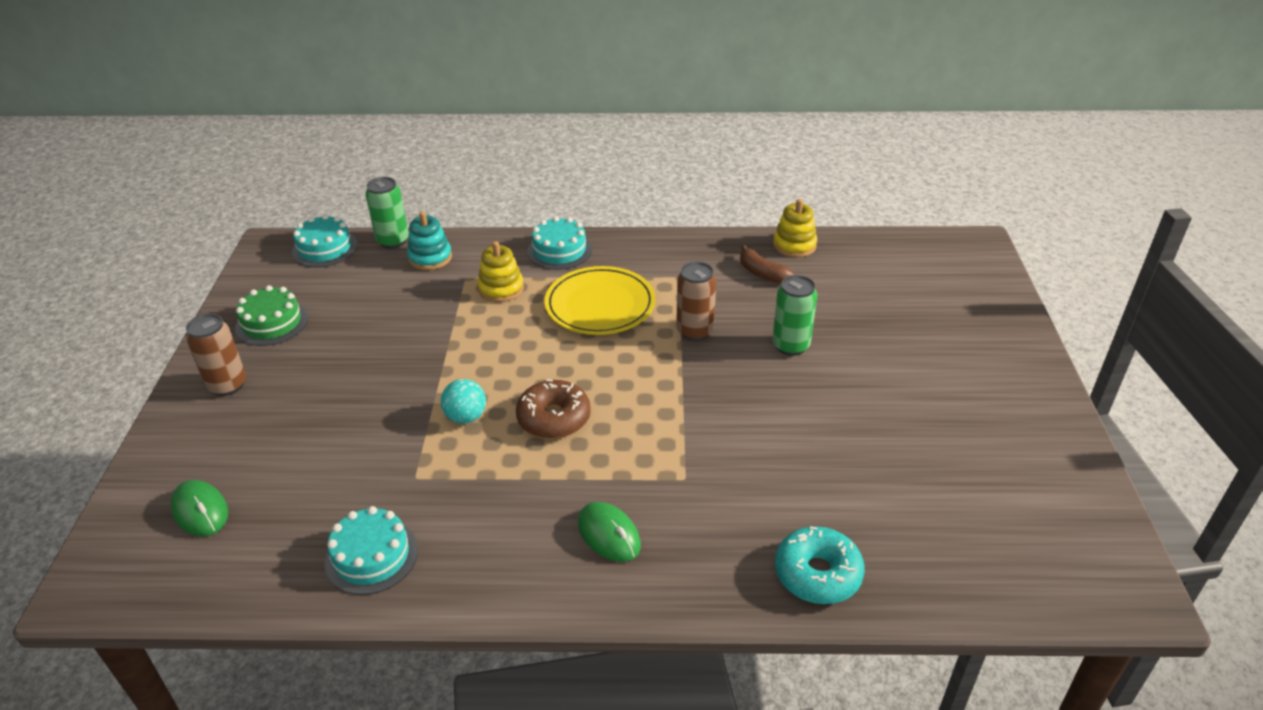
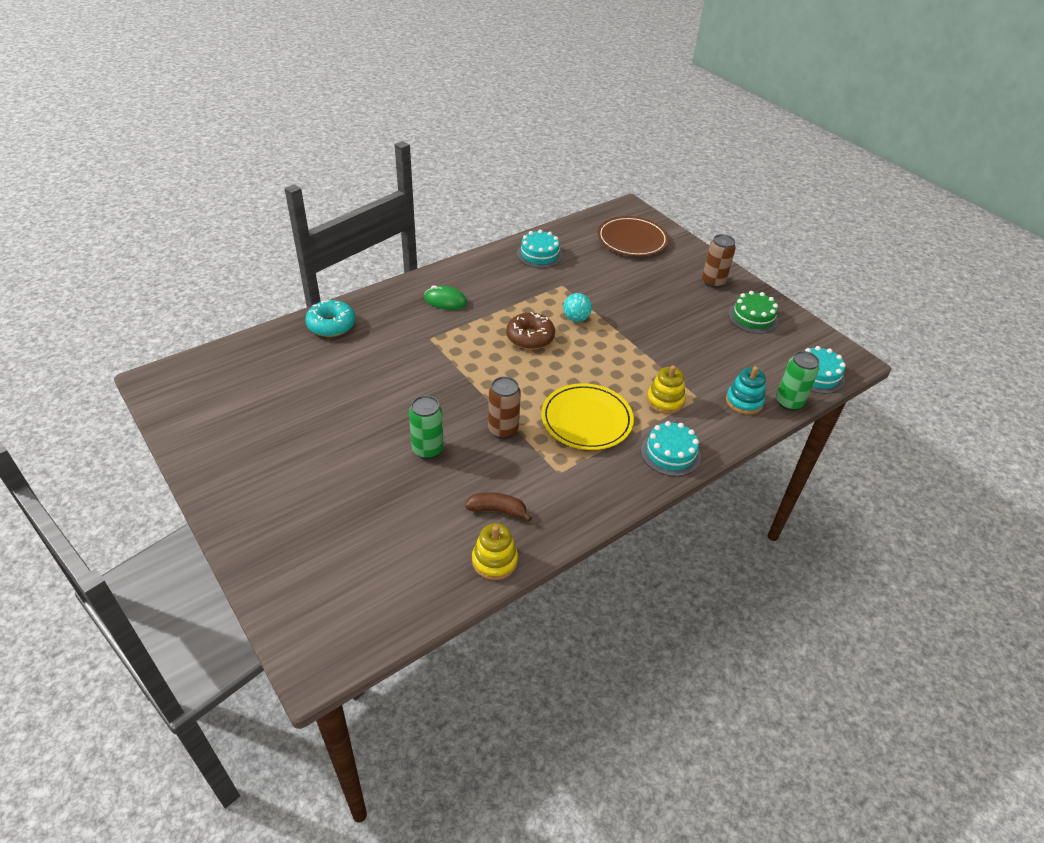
camera: 140 degrees right, 5 degrees up
green mouse [171,480,228,536] -> brown plate [597,216,669,256]

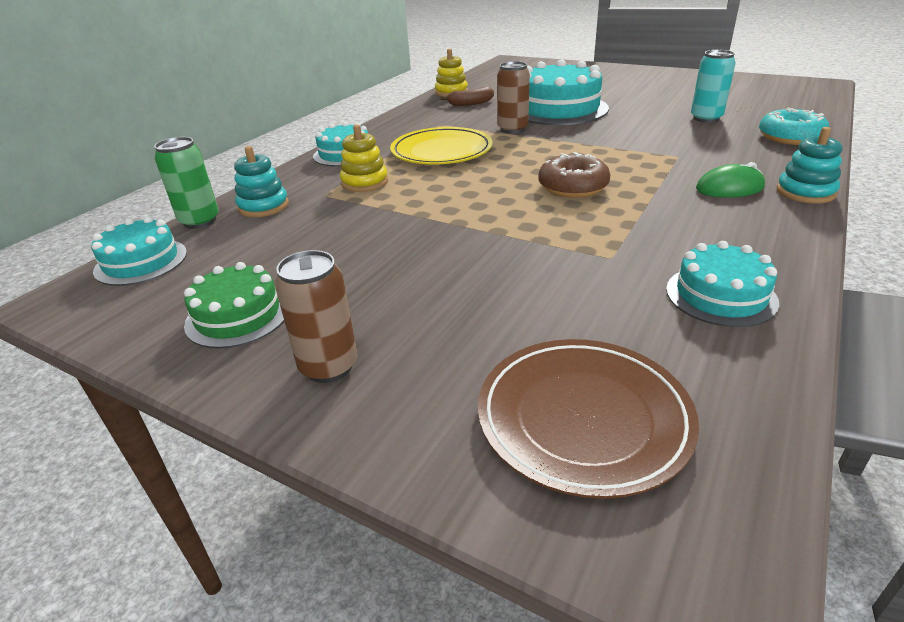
camera: 160 degrees right, 10 degrees down
green can [409,395,444,459] -> turquoise cake [527,60,609,125]
turquoise ball [563,293,592,322] -> none
none -> turquoise can [691,50,736,123]
none -> turquoise stacking toy [776,127,843,204]

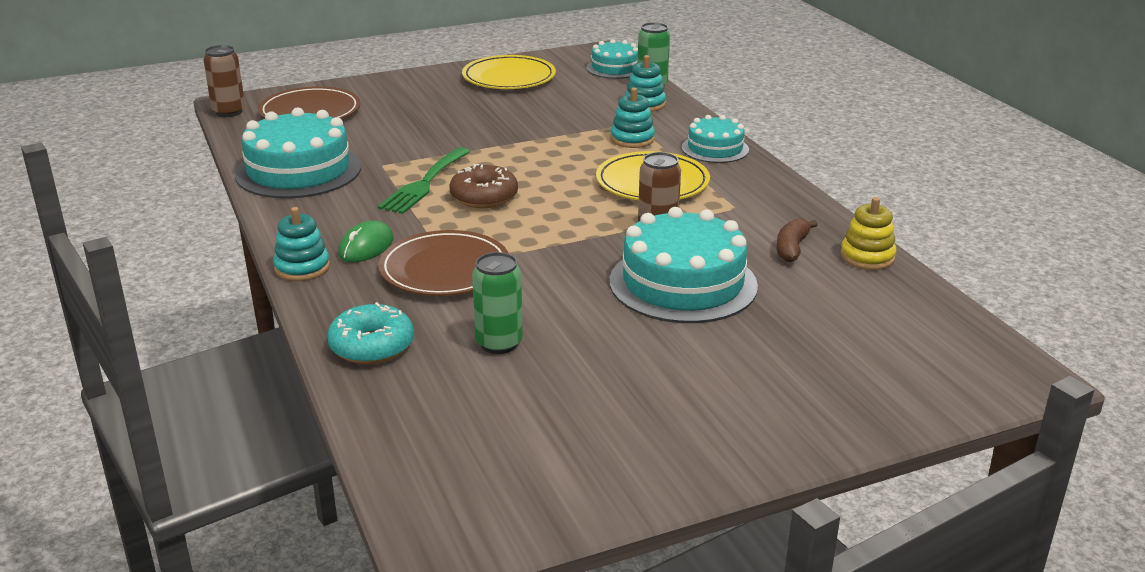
camera: 125 degrees right, 5 degrees down
green cake [184,262,284,349] -> yellow plate [462,55,556,89]
brown can [275,250,357,383] -> brown can moved to [203,45,245,117]
yellow stacking toy [340,125,388,192] -> turquoise stacking toy [611,87,655,148]
turquoise cake [666,241,779,327] -> turquoise cake [235,107,361,199], size x1.77
turquoise can [691,50,736,123] -> green can [472,252,523,354]
none -> green fork [378,147,470,214]
none -> brown plate [378,230,509,296]

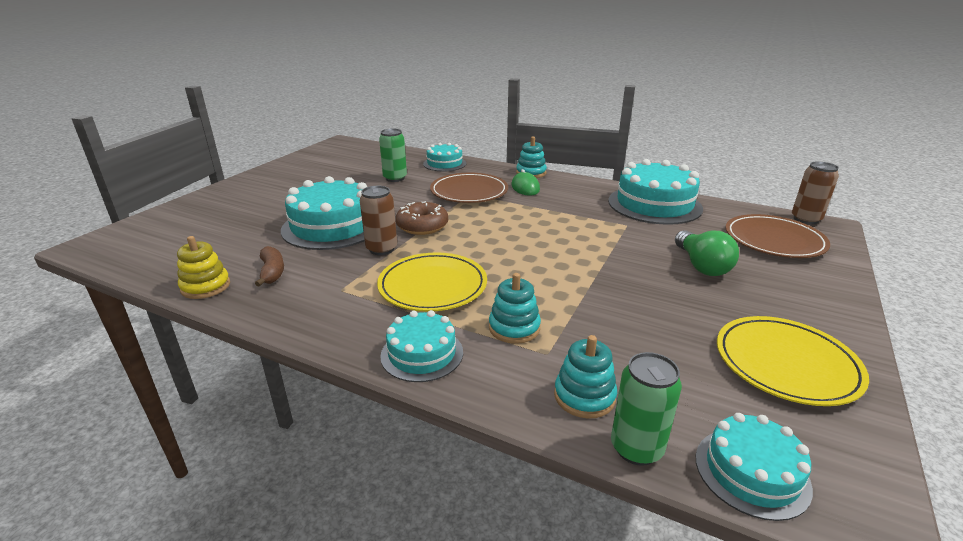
camera: 140 degrees right, 0 degrees up
turquoise donut [327,302,414,364] -> turquoise cake [423,143,466,171]
green fork [378,147,470,214] -> none
brown donut [449,164,518,208] -> brown donut moved to [396,201,448,235]
none -> green light bulb [675,230,739,276]

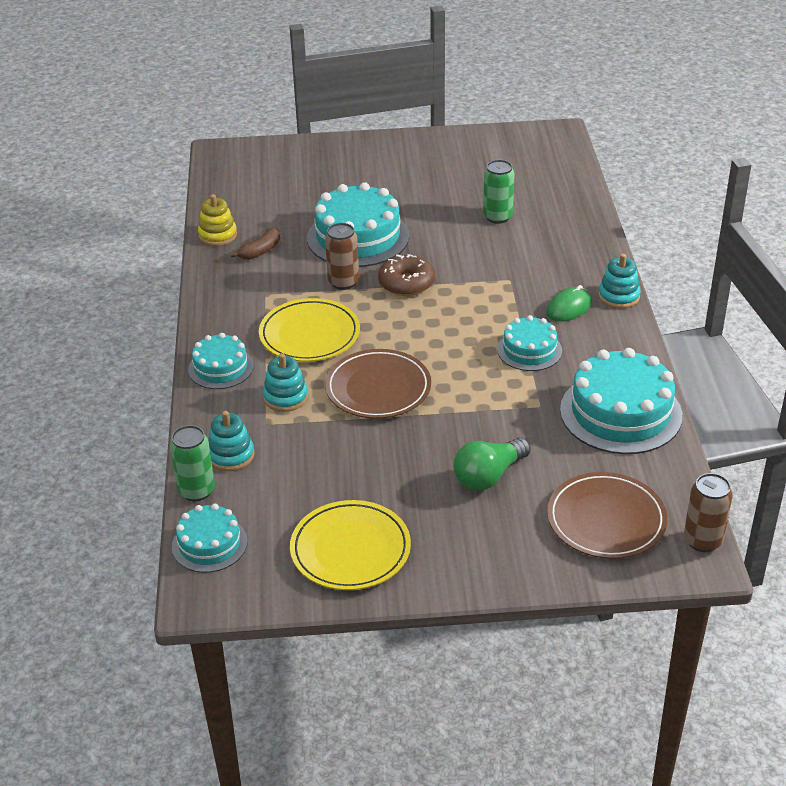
camera: 60 degrees right, 10 degrees up
turquoise cake [423,143,466,171] -> turquoise cake moved to [497,315,562,371]
brown plate [430,173,508,203] -> brown plate moved to [325,349,431,419]

